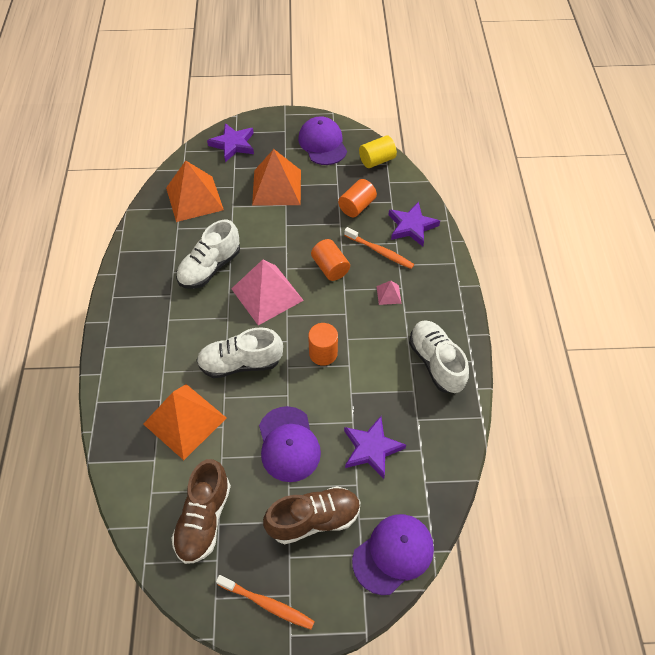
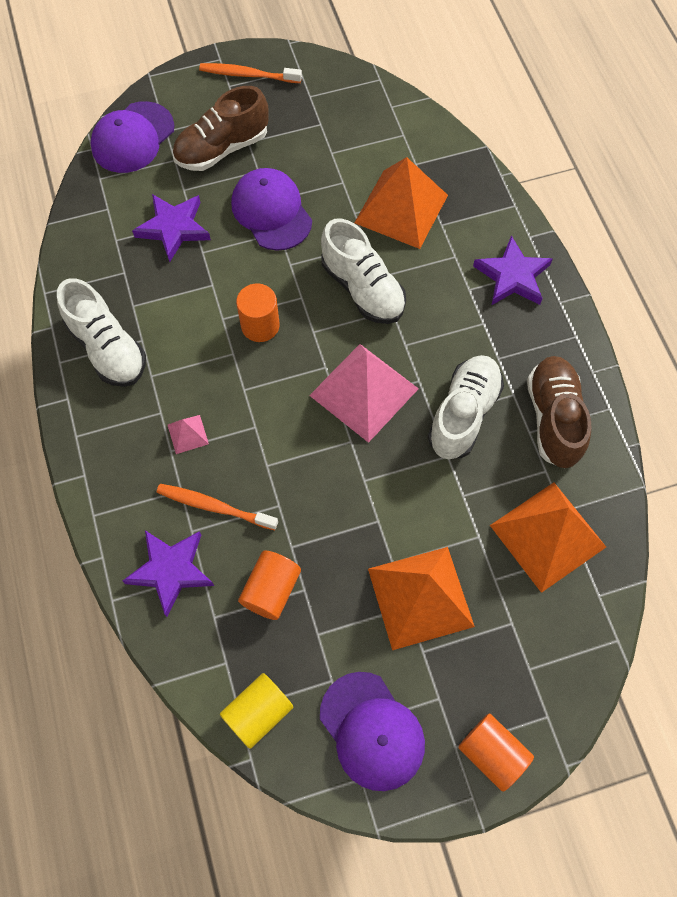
camera: 165 degrees right, 10 degrees up
brown shoe [171,459,231,564] -> brown shoe moved to [527,356,591,468]
white shoe [196,328,283,378] -> white shoe turned 75 degrees clockwise [321,219,406,324]
purple star [207,123,254,162] -> purple star moved to [473,235,553,306]
orange cylinder [311,239,350,281] -> orange cylinder moved to [458,713,534,791]

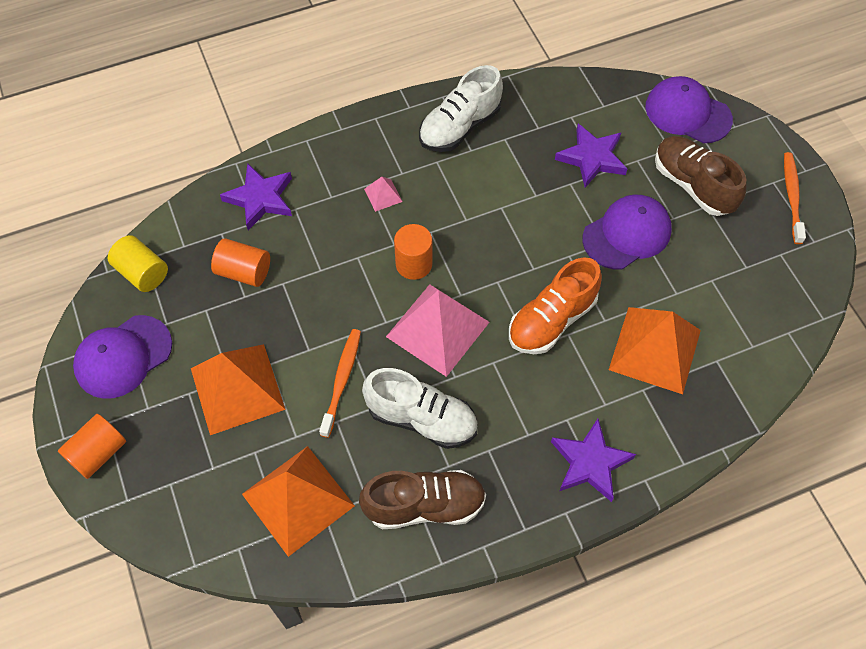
camera: 85 degrees right, 5 degrees down
orange toothbrush [157,484,278,530] -> orange toothbrush moved to [319,329,361,438]
orange cylinder [236,283,280,342] -> orange cylinder moved to [394,224,432,280]
white shoe [321,219,406,324] -> orange shoe [509,257,602,354]

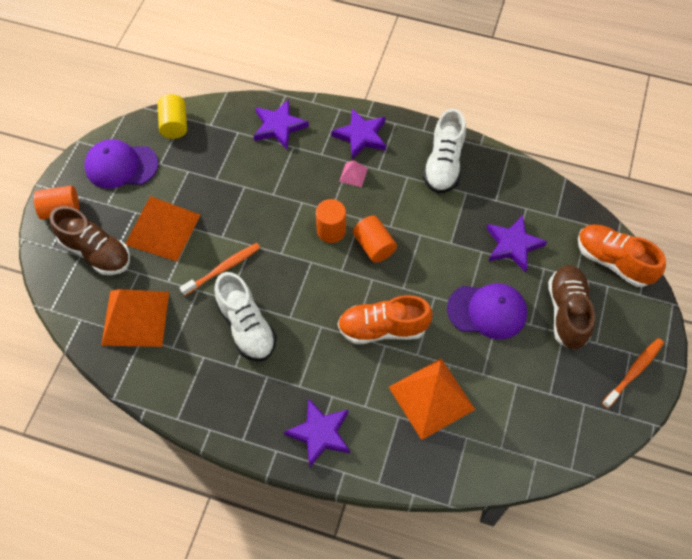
camera: 40 degrees right, 0 degrees up
orange cylinder [211,238,270,287] -> orange cylinder moved to [353,216,397,263]
brown shoe [359,470,486,529] -> brown shoe moved to [50,206,130,275]
pink pyramid [386,284,489,377] -> none
white shoe [419,65,503,152] -> white shoe turned 75 degrees counterclockwise [423,109,466,193]
purple cap [645,76,733,143] -> orange shoe [578,224,666,287]
none -> purple star [331,108,386,159]

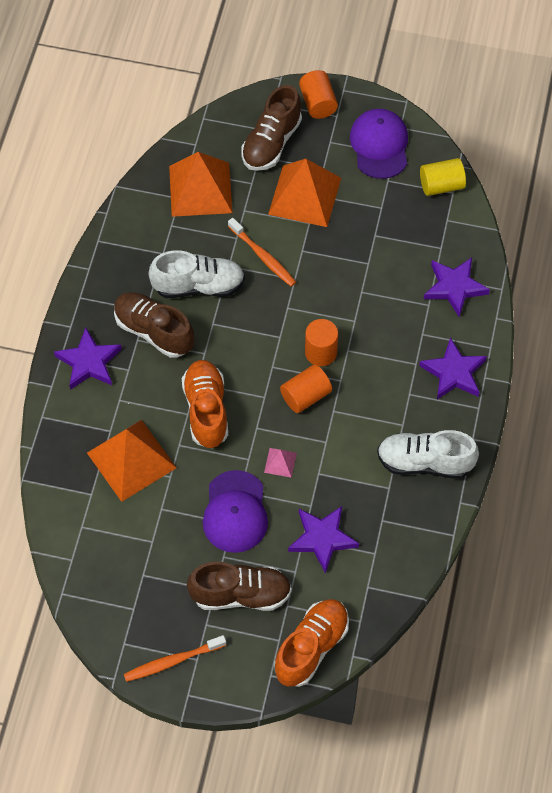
camera: 85 degrees right, 0 degrees up
white shoe [214,272,277,362] -> white shoe turned 150 degrees counterclockwise [148,250,245,298]
pink pyramid [339,160,368,187] -> pink pyramid moved to [264,448,297,478]
orange toothbrush [602,338,664,408] -> orange toothbrush turned 120 degrees clockwise [124,635,226,682]
none -> brown shoe [114,292,194,358]

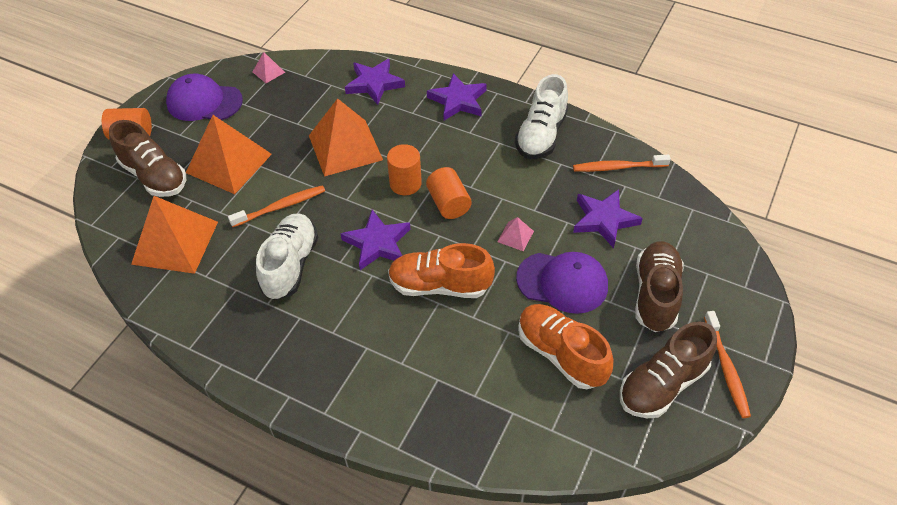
camera: 75 degrees left, 10 degrees down
purple star [54,327,122,390] -> purple star moved to [340,210,410,270]
orange pyramid [87,420,177,502] -> orange pyramid moved to [309,98,383,176]
brown shoe [114,292,194,358] -> brown shoe moved to [620,321,717,418]
orange shoe [274,599,349,687] -> orange shoe moved to [518,304,613,389]
yellow cylinder [420,158,466,196] -> pink pyramid [253,52,285,83]
none -> orange toothbrush [573,154,671,172]

